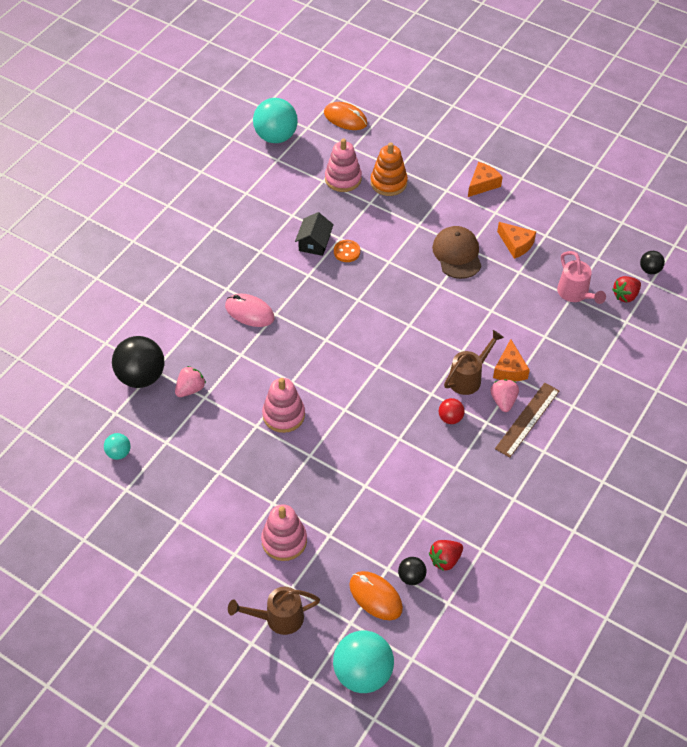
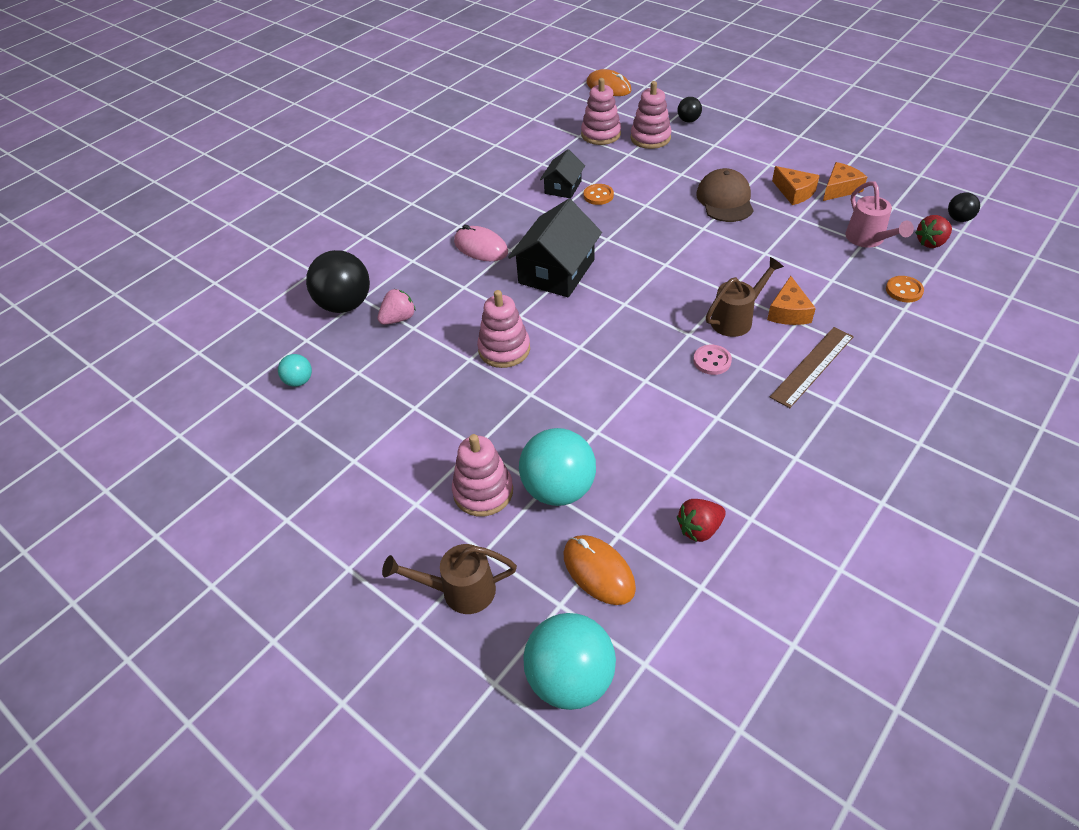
camera: 10 degrees right, 5 degrees down
turquoise ball [253,98,298,143] -> turquoise ball moved to [519,428,596,506]
orange stacking toy [371,142,408,196] -> pink stacking toy [631,81,672,149]
black ball [398,557,427,585] -> black ball moved to [678,97,702,122]
red ball [439,398,465,424] -> pink button [693,345,732,375]
orange cheese [468,162,502,197] -> orange cheese moved to [823,162,867,201]
pink strawberry [491,379,519,412] -> none
none -> black house [508,199,602,297]
none -> orange button [886,276,924,302]

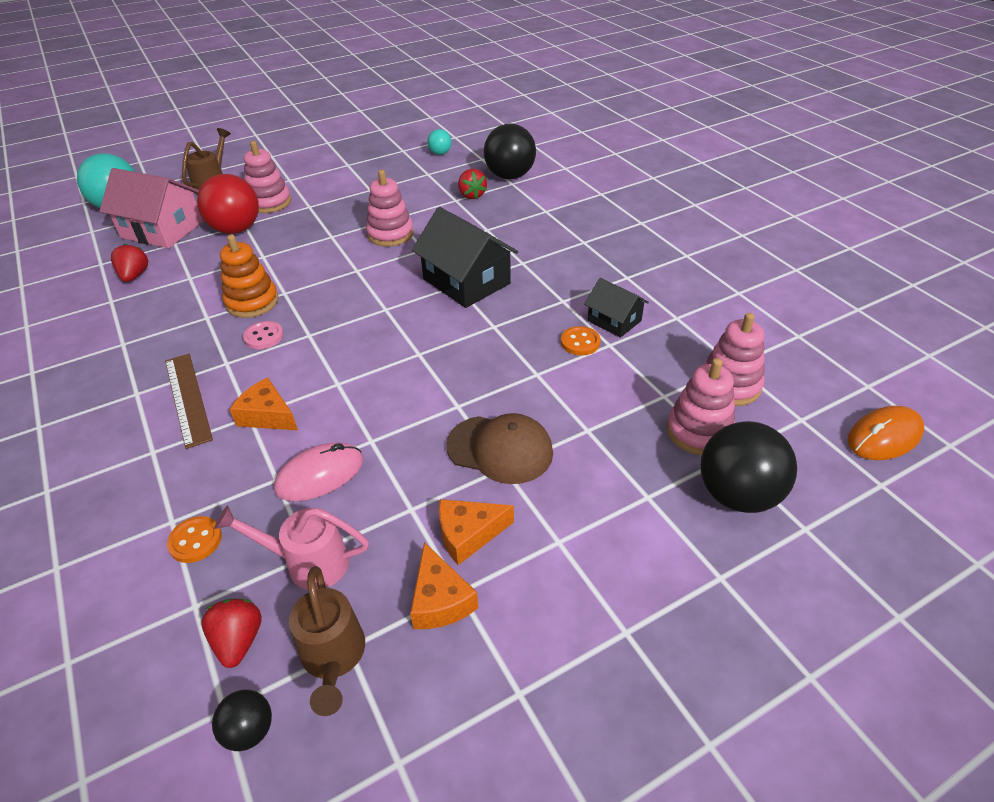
camera: 110 degrees right, 5 degrees down
pink strawberry [378,289,416,325] -> red strawberry [458,169,487,199]
pink mouse [454,225,508,261] -> pink mouse moved to [274,442,363,501]
turquoise ball [519,428,596,506] -> red ball [197,174,259,234]
orange mouse [563,535,636,605] -> pink house [99,168,203,248]
black ball [678,97,702,122] -> black ball [701,421,797,513], size x2.03
brown watering can [706,257,784,337] -> brown watering can moved to [289,566,365,716]
none -> orange stacking toy [220,235,279,318]

